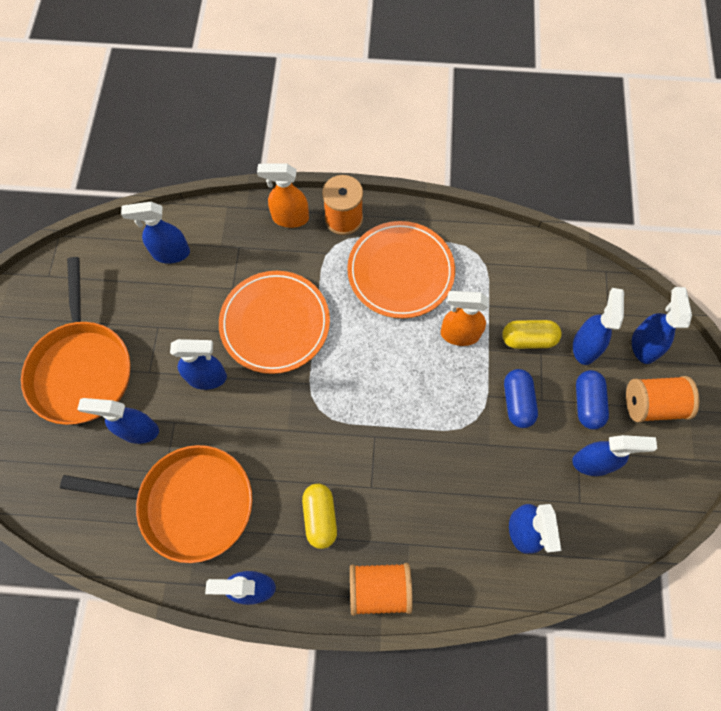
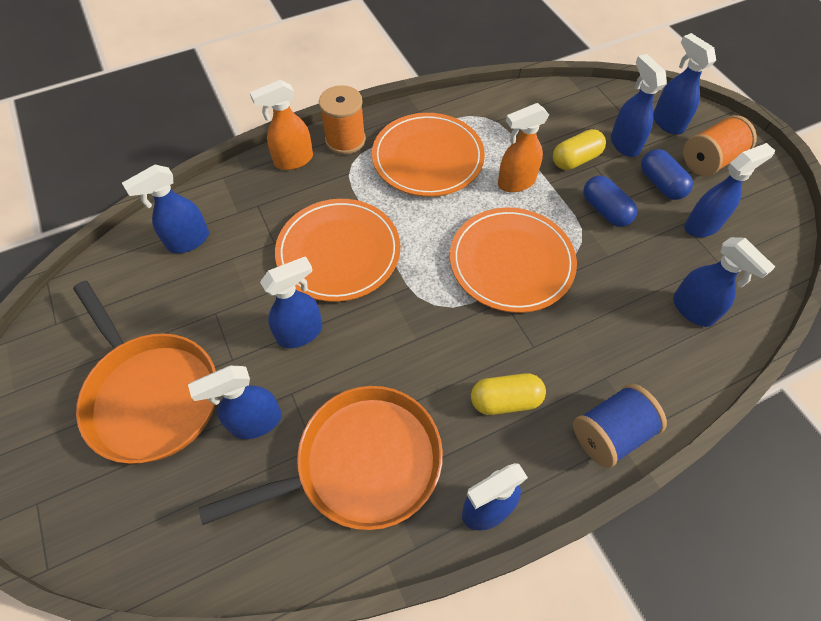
camera: 30 degrees left, 10 degrees down
yellow capsule [302,484,337,549] -> yellow capsule turned 60 degrees counterclockwise [471,373,546,415]
orange spool [350,563,413,616] -> blue spool [573,384,667,468]
none -> orange plate [450,208,577,313]

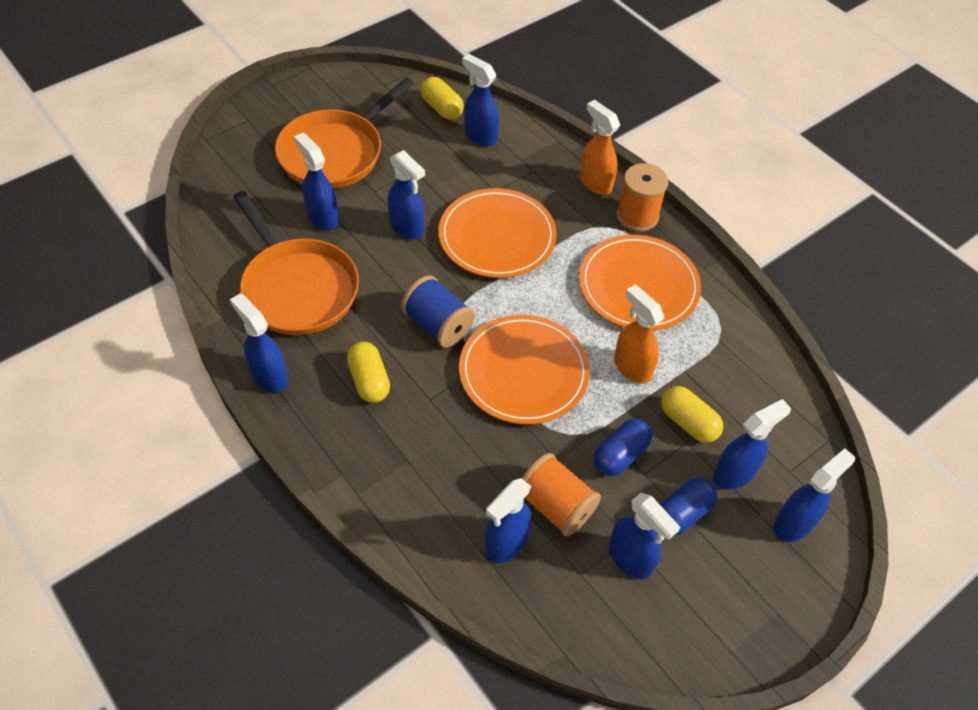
camera: 75 degrees right, 5 degrees down
blue spool [573,384,667,468] -> blue spool moved to [401,275,475,347]
orange spool [683,115,757,176] -> orange spool moved to [522,453,601,537]
none -> yellow capsule [420,77,464,120]

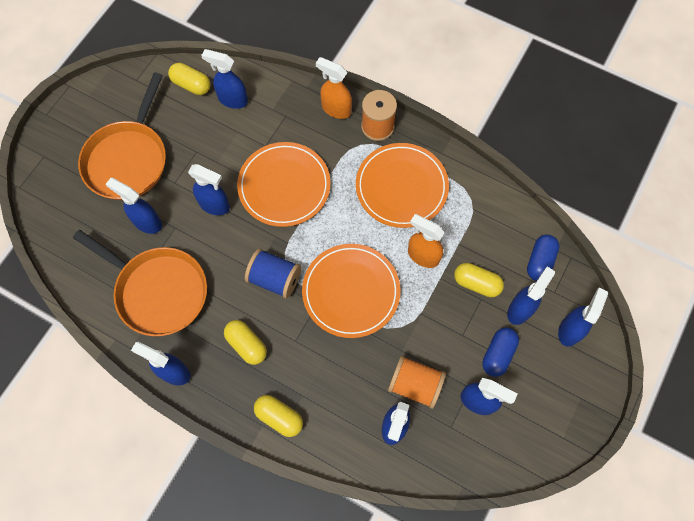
camera: 20 degrees left, 15 degrees up
blue capsule [594,419,652,476] -> blue capsule moved to [527,235,559,281]
none -> yellow capsule [254,395,303,437]

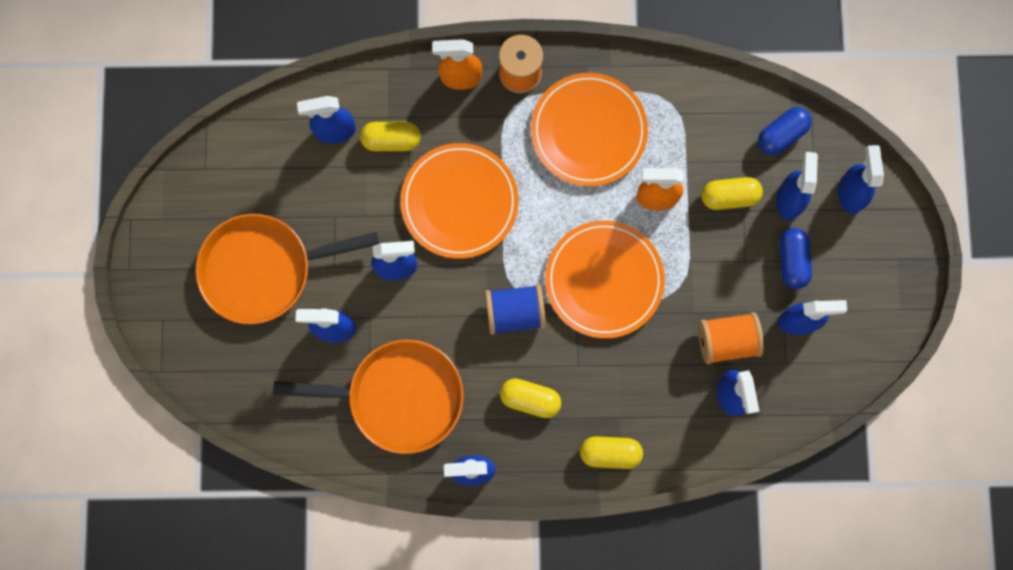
camera: 30 degrees left, 10 degrees up
orange pan [78,72,166,200] -> orange pan turned 90 degrees clockwise [196,214,379,324]
yellow capsule [168,63,211,95] -> yellow capsule moved to [360,121,421,151]
blue capsule [527,235,559,281] -> blue capsule turned 60 degrees clockwise [758,107,812,155]

